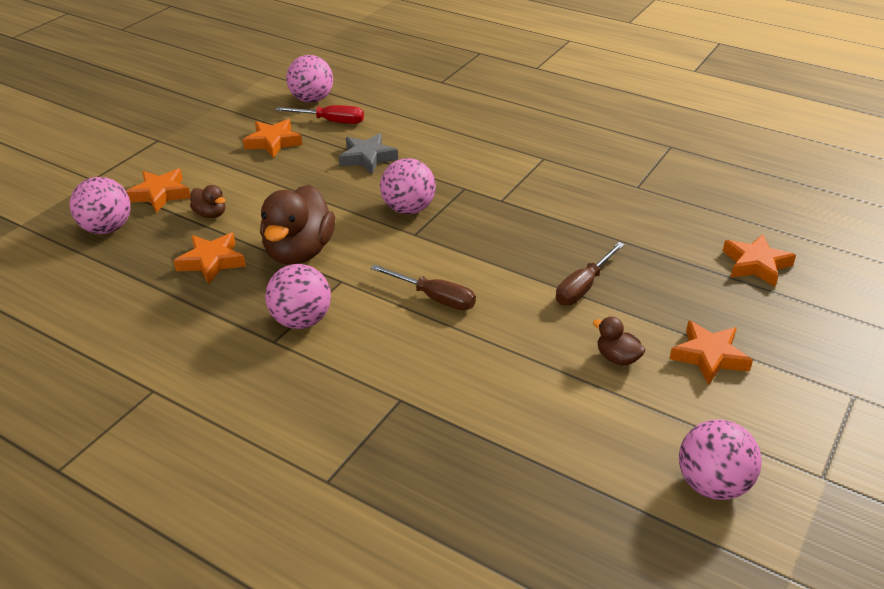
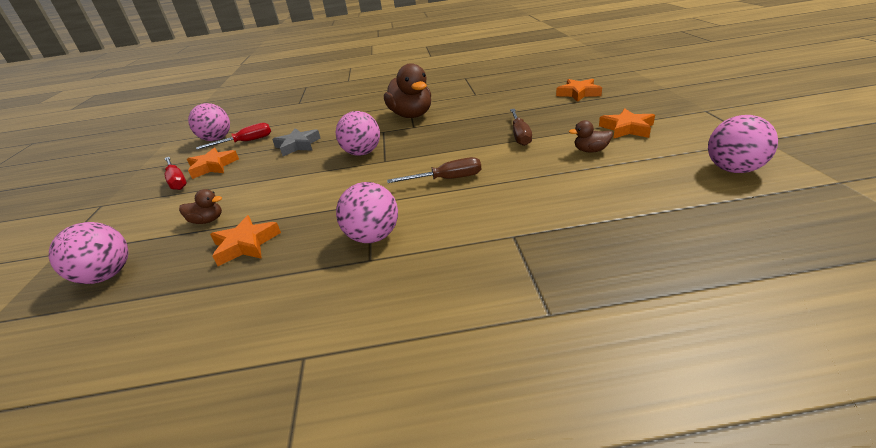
camera: 35 degrees left, 5 degrees down
orange star [126,169,191,213] -> none
brown duck [260,185,335,265] -> brown duck moved to [384,63,431,118]
none -> red screwdriver [164,157,187,190]

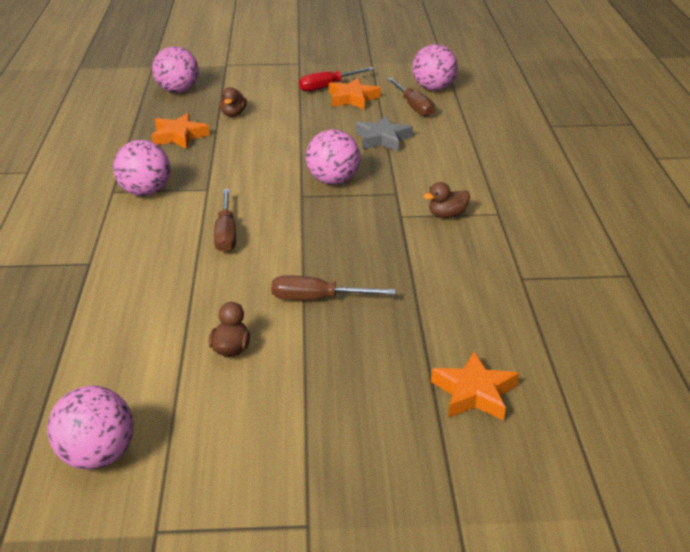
camera: 90 degrees right, 0 degrees up
red screwdriver [196,123,271,149] -> brown screwdriver [387,78,435,117]
brown duck [384,63,431,118] -> brown duck [424,182,470,218], size x0.47
orange star [599,109,655,139] -> none

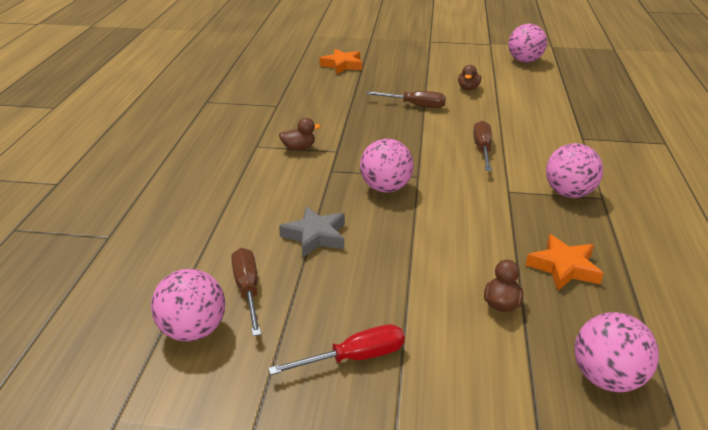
camera: 170 degrees left, 0 degrees up
orange star [329,78,381,110] -> none

